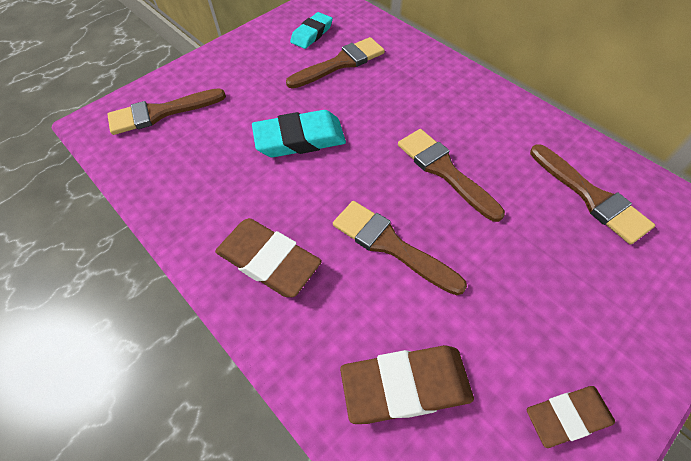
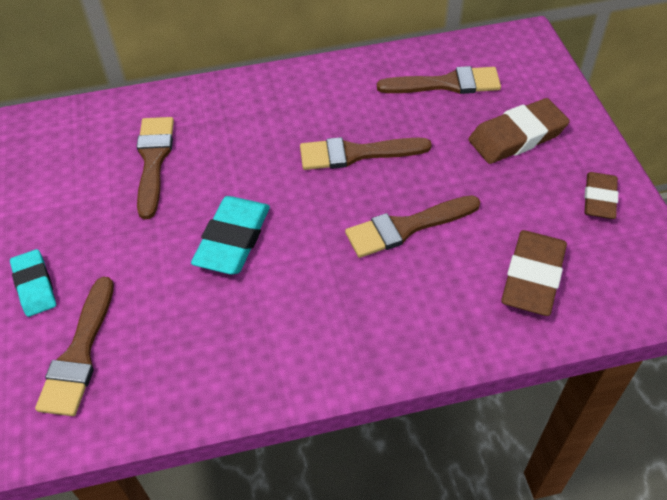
camera: 60 degrees left, 5 degrees down
brown eraser [215,218,322,297] -> brown eraser moved to [468,98,570,164]
turquoise eraser [290,12,333,49] -> turquoise eraser moved to [10,249,56,317]

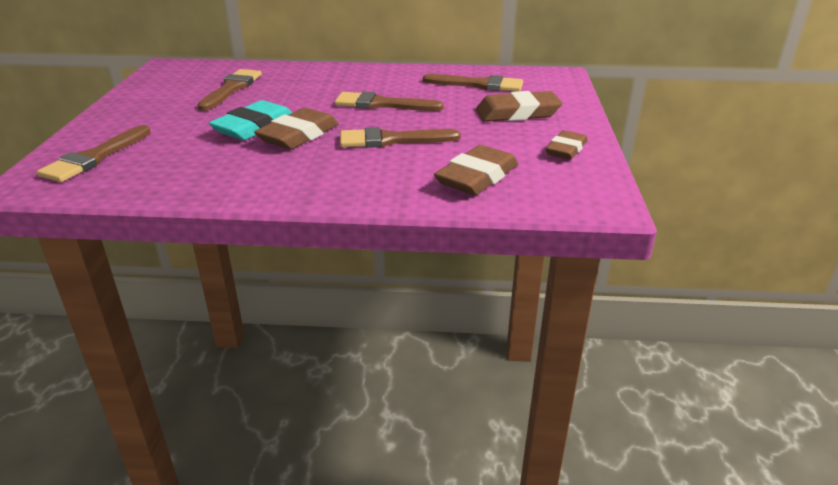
camera: 15 degrees right, 20 degrees down
turquoise eraser [10,249,56,317] -> none
none -> brown eraser [254,108,339,150]

